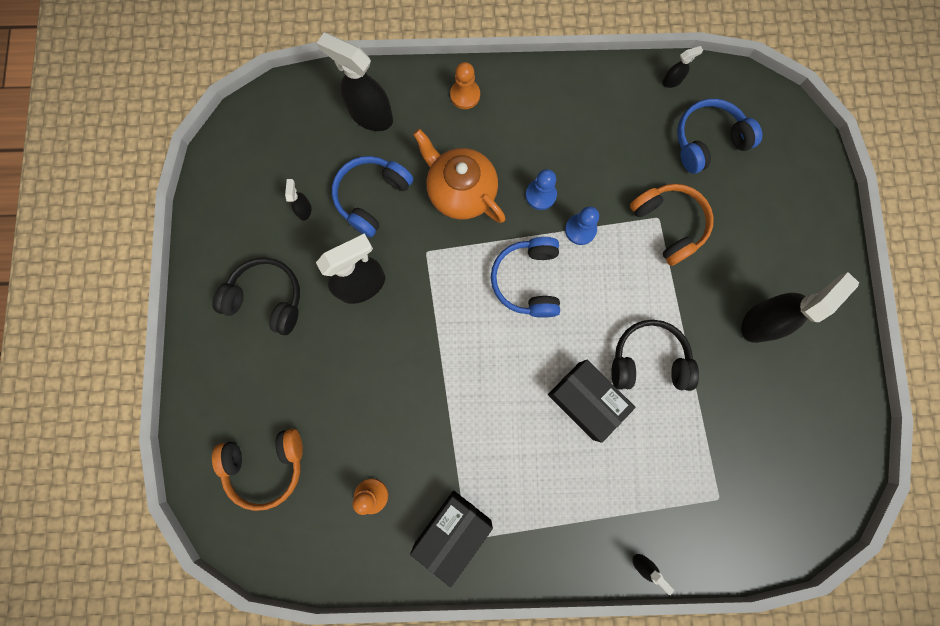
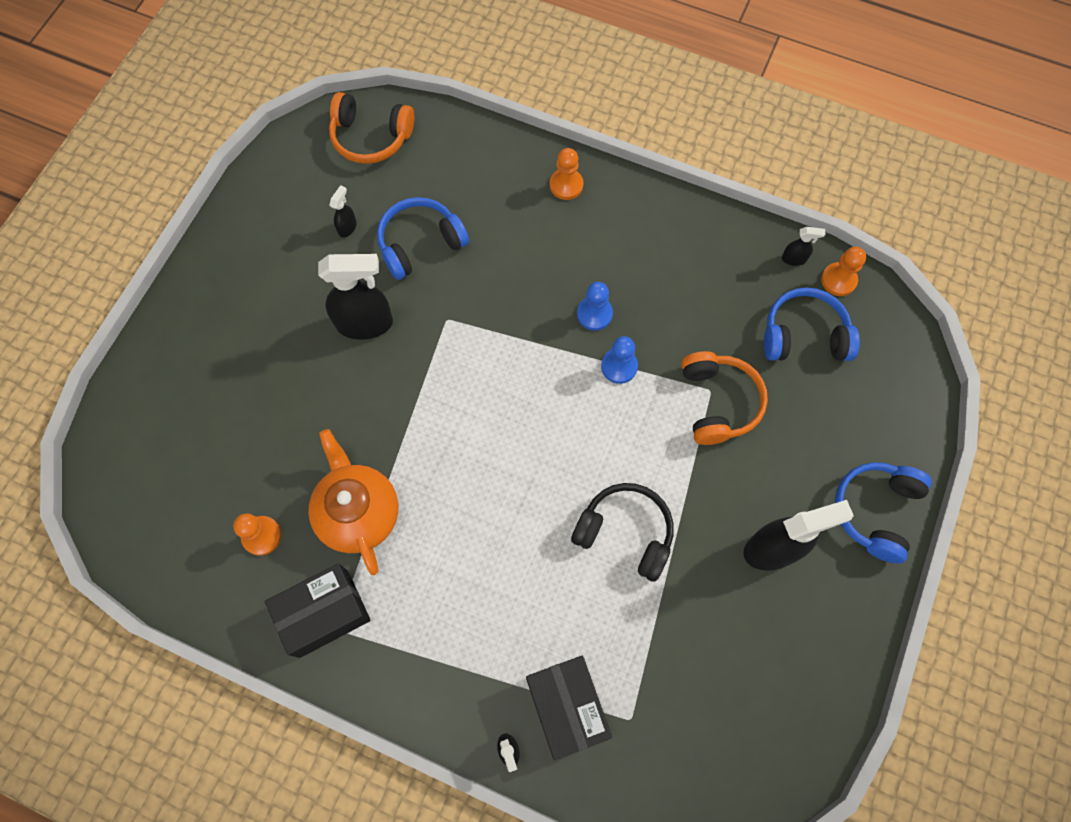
camera: 25 degrees right, 10 degrees down
black headphones [212,257,300,335] -> none
orange headphones [212,429,303,511] -> orange headphones moved to [329,92,414,164]
black spray bottle [317,33,393,131] -> none
orange teapot [413,129,506,223] -> orange teapot moved to [308,429,398,575]
blue headphones [491,237,560,318] -> blue headphones moved to [835,462,932,564]
black box [548,360,636,443] -> black box moved to [526,656,612,760]
none -> orange pawn [821,247,866,296]

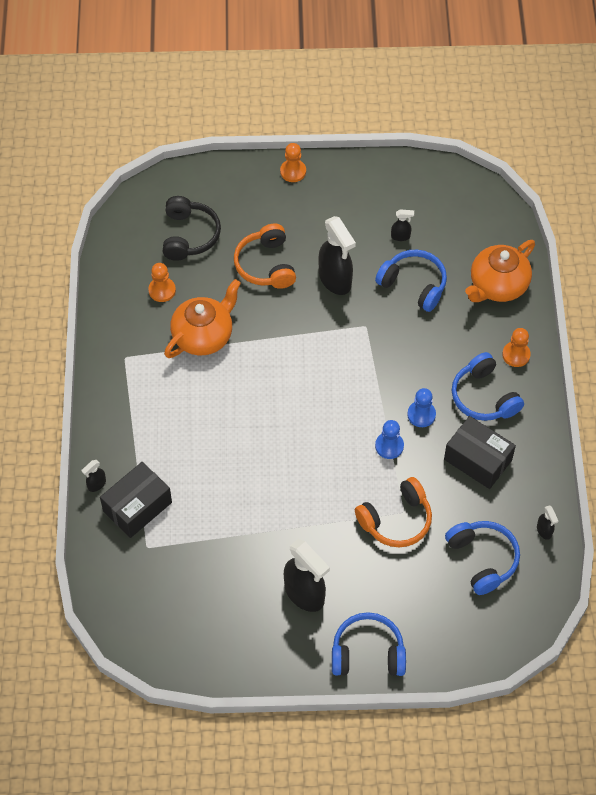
camera: 65 degrees right, 10 degrees down
black box [265,563,371,658] -> black box moved to [444,416,516,489]
orange headphones [329,92,414,164] -> orange headphones moved to [234,223,296,289]
black headphones [571,483,674,582] -> black headphones moved to [163,196,221,261]
orange pawn [821,247,866,296] -> orange pawn moved to [280,143,306,182]
none -> blue headphones [452,352,524,421]
none -> orange teapot [465,240,535,302]

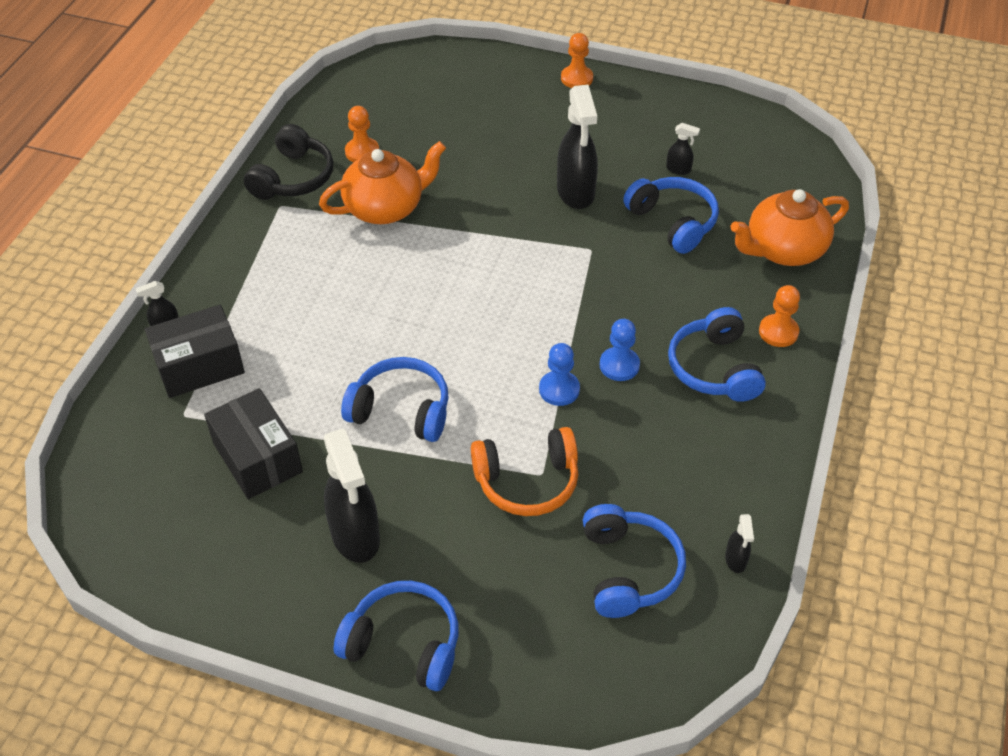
camera: 20 degrees right, 10 degrees down
black headphones [163,196,221,261] -> black headphones moved to [244,124,333,200]
orange headphones [234,223,296,289] -> none
black box [444,416,516,489] -> black box moved to [204,388,303,499]
none -> blue headphones [341,357,449,442]

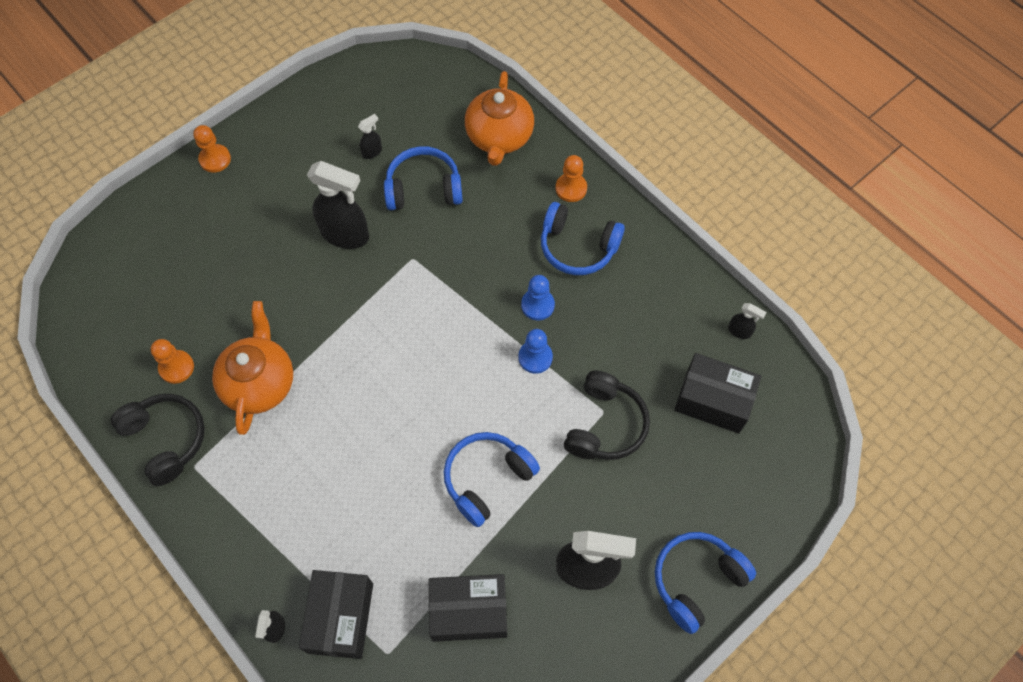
camera: 60 degrees left, 15 degrees up
orange headphones [471,427,578,516] -> black headphones [564,371,650,460]
blue headphones [583,504,686,618] -> black box [674,353,762,434]

